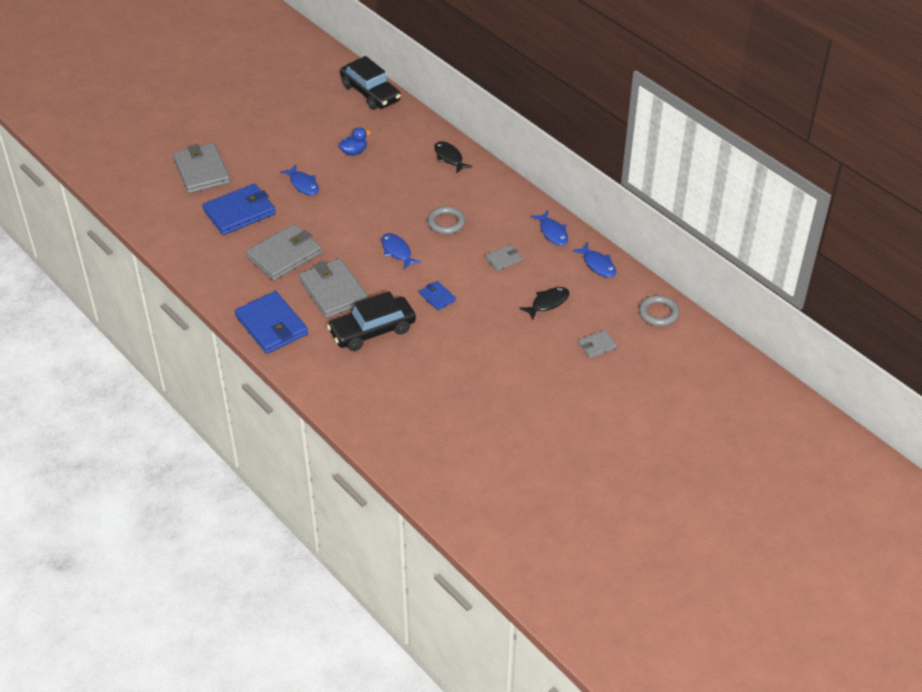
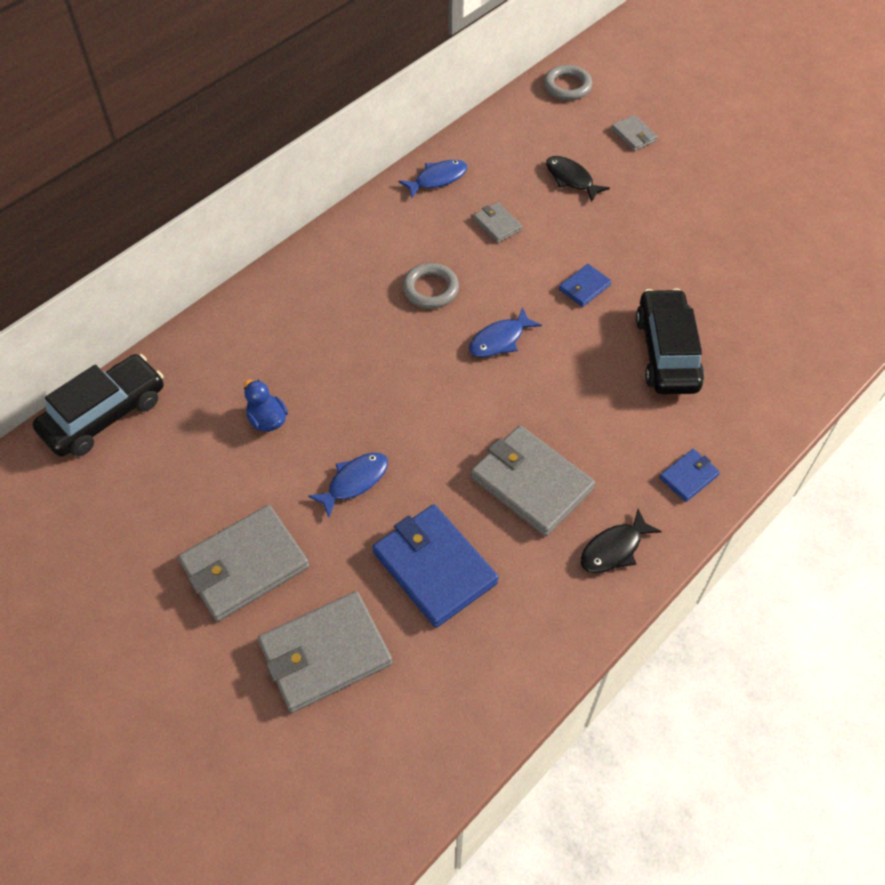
camera: 95 degrees left, 10 degrees up
blue wallet [235,291,308,354] -> blue wallet [659,449,720,502], size x0.49
grey wallet [299,258,368,318] -> grey wallet moved to [178,505,309,622]
black car [327,291,416,351] -> black car turned 150 degrees counterclockwise [636,289,704,394]
black fish [434,141,472,174] -> black fish moved to [581,509,662,573]
blue fish [572,243,616,278] -> none

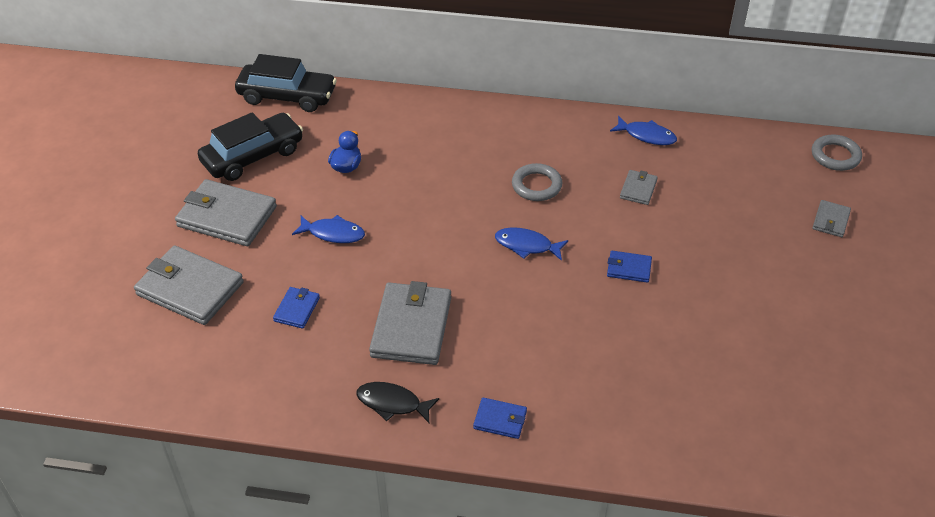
camera: 55 degrees right, 10 degrees down
blue wallet [372,504,499,628] -> blue wallet [273,287,320,329], size x0.49
black fish [546,156,610,202] -> none
black car [636,289,704,394] -> black car moved to [198,112,303,181]

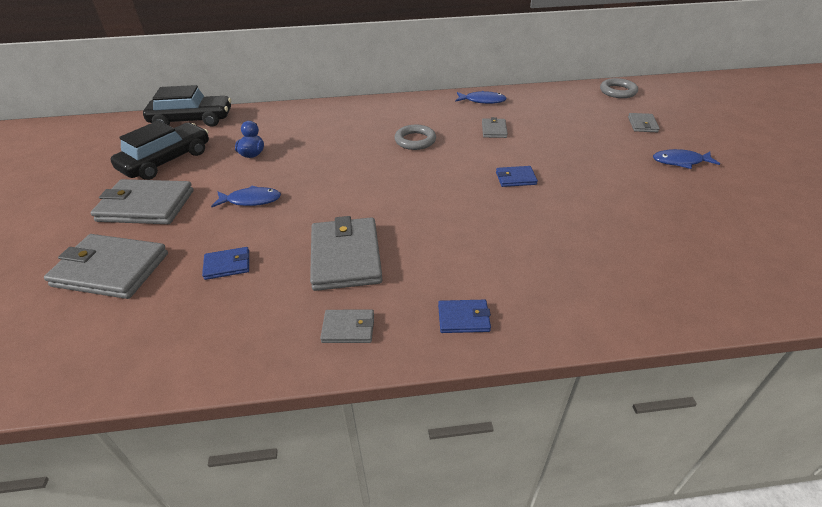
camera: 15 degrees left, 5 degrees down
blue wallet [273,287,320,329] -> blue wallet turned 75 degrees clockwise [202,247,249,280]
black fish [356,382,439,423] -> grey wallet [320,309,374,343]
blue fish [495,228,568,261] -> blue fish moved to [653,149,720,169]

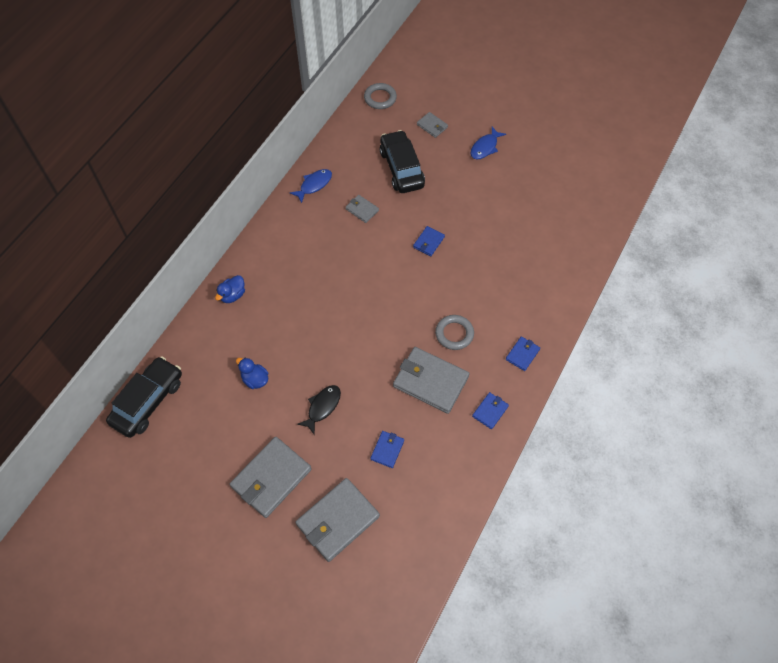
camera: 55 degrees left, 20 degrees up
black car [110,121,209,180] -> black car moved to [380,130,425,193]
blue fish [211,185,281,207] -> black fish [297,385,341,435]
grey wallet [320,309,374,343] -> blue wallet [472,392,509,429]
grey ring [394,125,436,150] -> grey ring moved to [435,315,474,350]
none -> blue duck [215,275,245,303]

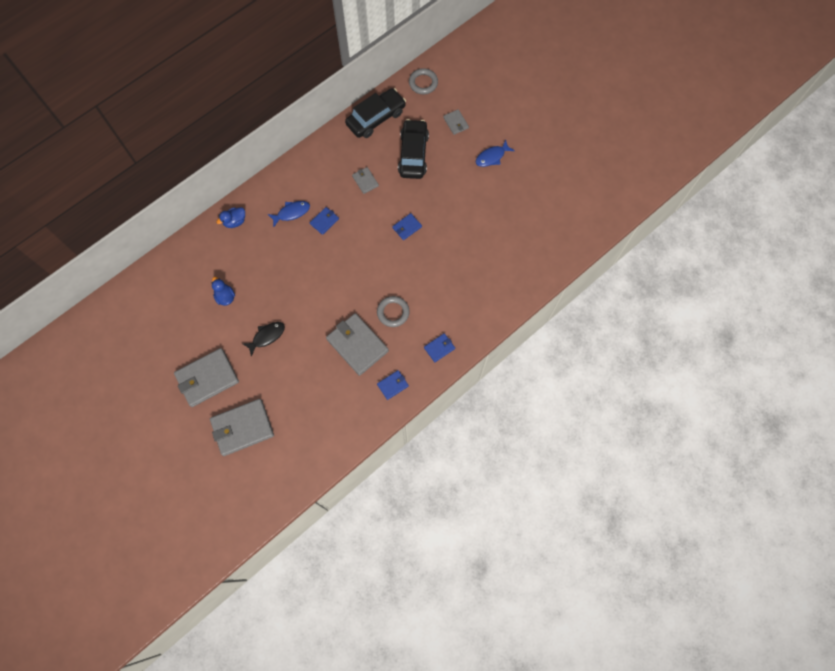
camera: 20 degrees right, 10 degrees up
black car [106,356,182,438] -> black car moved to [345,88,406,138]
blue fish [290,169,332,203] -> blue fish moved to [268,201,310,227]
blue wallet [370,431,404,468] -> blue wallet moved to [310,207,339,235]

